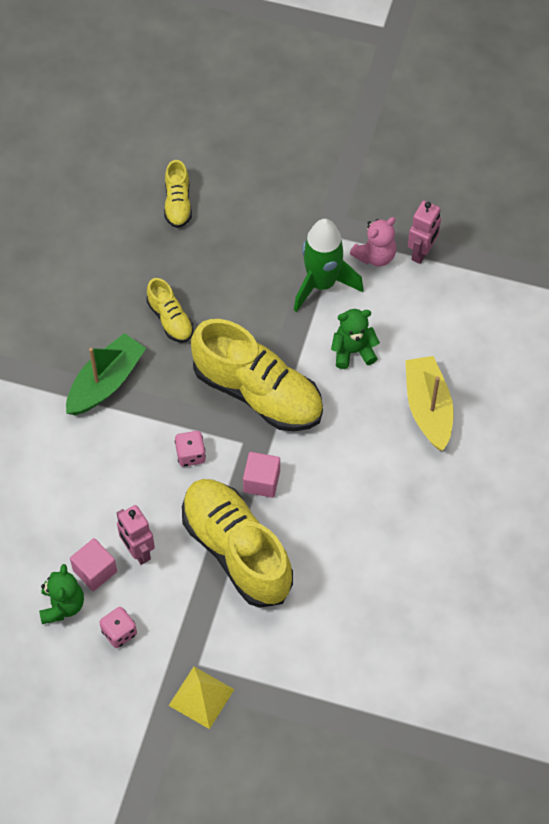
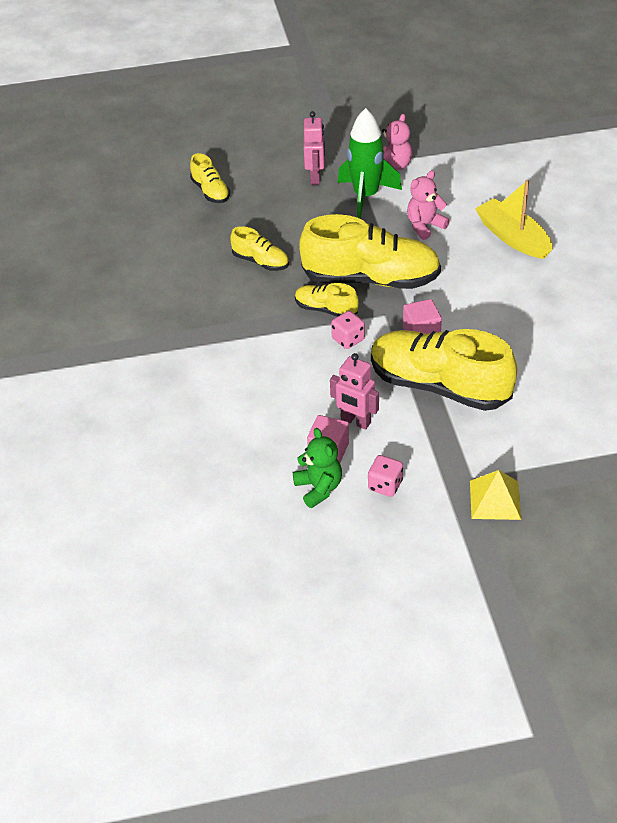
camera: 25 degrees left, 15 degrees down
green boat [66,333,146,415] -> none
green teddy bear [331,309,380,369] -> pink teddy bear [407,171,450,240]
pink robot [408,201,441,264] -> pink robot moved to [304,111,325,185]
none -> yellow shoe [295,283,359,317]

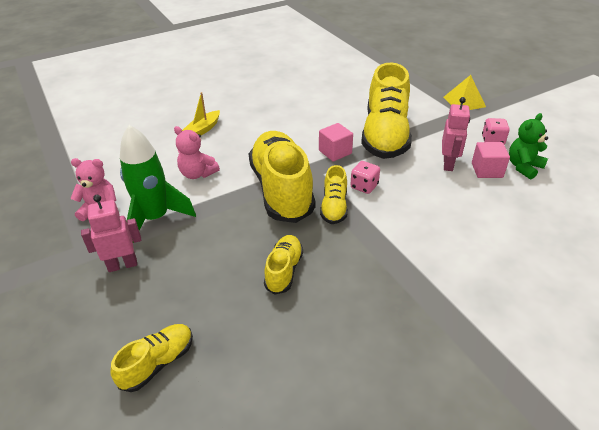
camera: 110 degrees left, 5 degrees down
yellow boat [475,180,553,259] -> yellow boat [182,92,220,135], size x0.62

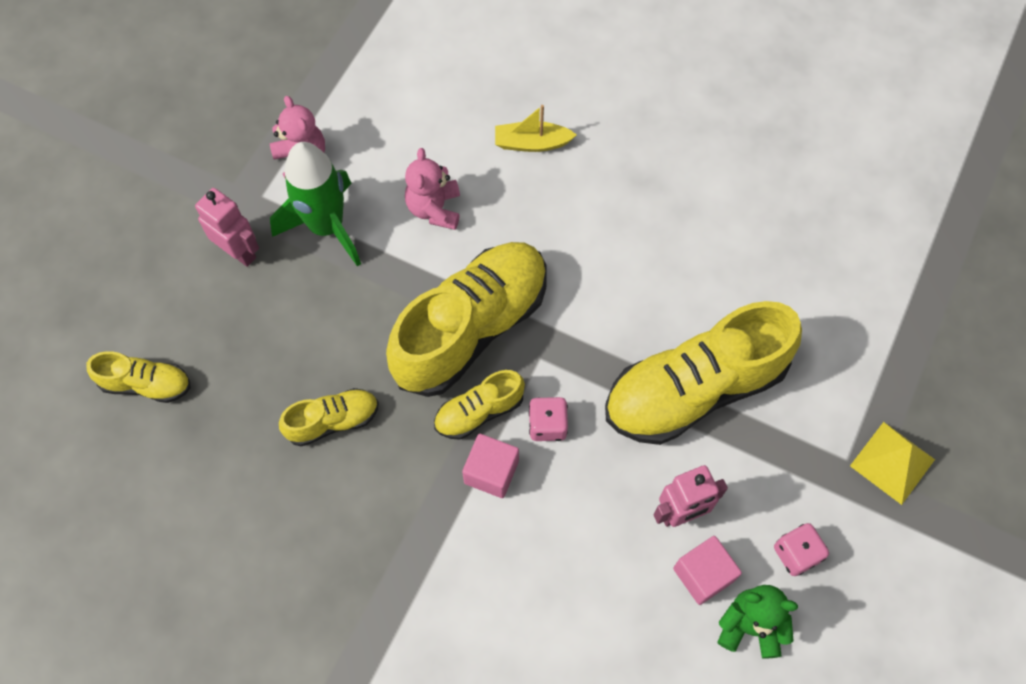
camera: 55 degrees right, 25 degrees up
pink cube [319,123,353,161] -> pink cube moved to [462,434,519,498]

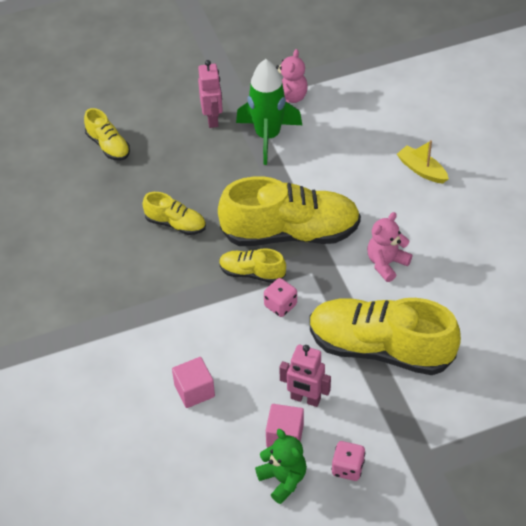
camera: 45 degrees right, 15 degrees down
pink teddy bear [405,148,460,230] -> pink teddy bear moved to [367,212,412,282]
pink cube [462,434,519,498] -> pink cube moved to [172,357,215,408]
yellow pyramid [850,422,935,505] -> none

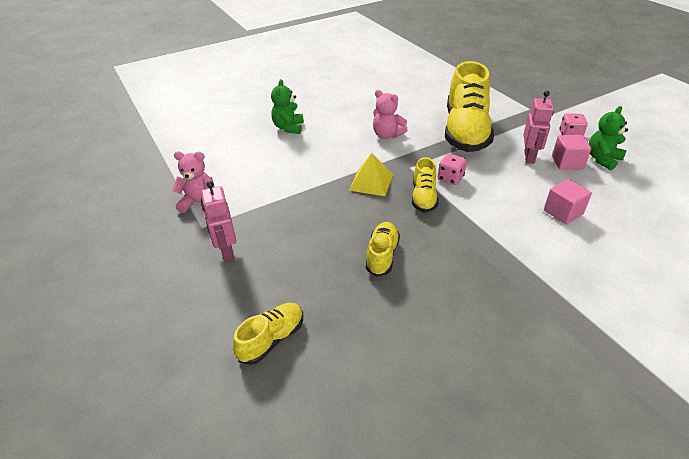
camera: 100 degrees left, 10 degrees down
pink robot [198,60,223,128] -> pink robot turned 90 degrees counterclockwise [201,181,236,262]
yellow shoe [218,176,361,246] -> yellow pyramid [349,153,393,196]
green rocket [236,59,302,165] -> none
yellow boat [397,140,449,184] -> green teddy bear [271,79,304,134]

